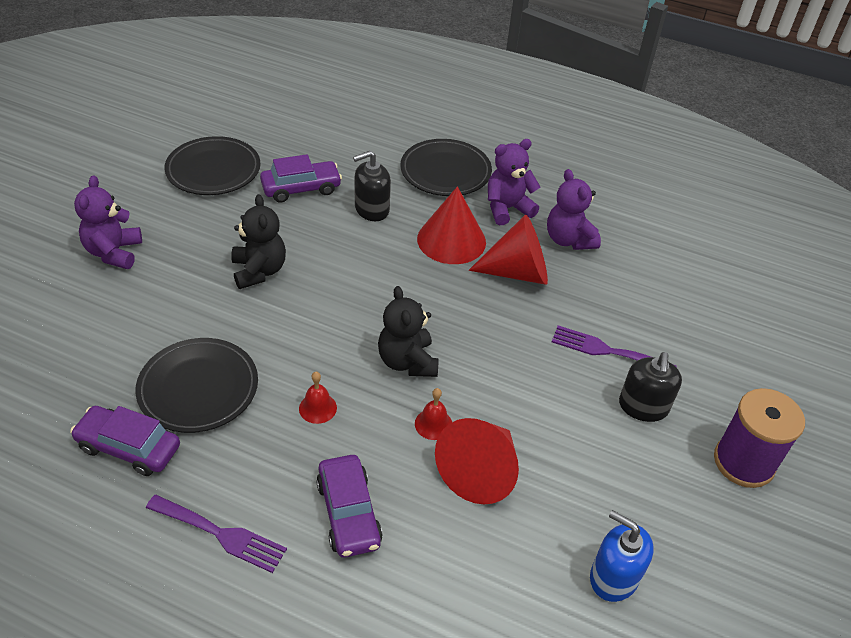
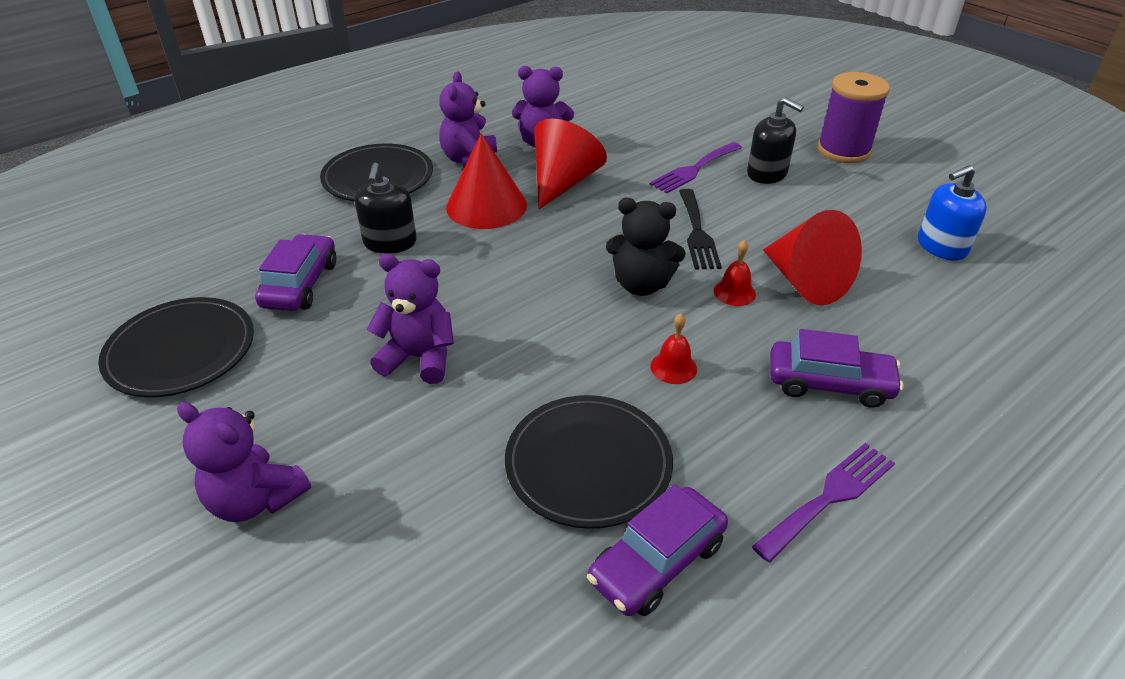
camera: 60 degrees left, 5 degrees down
black teddy bear [231,194,286,289] -> purple teddy bear [366,254,454,384]
none -> black fork [679,189,722,270]

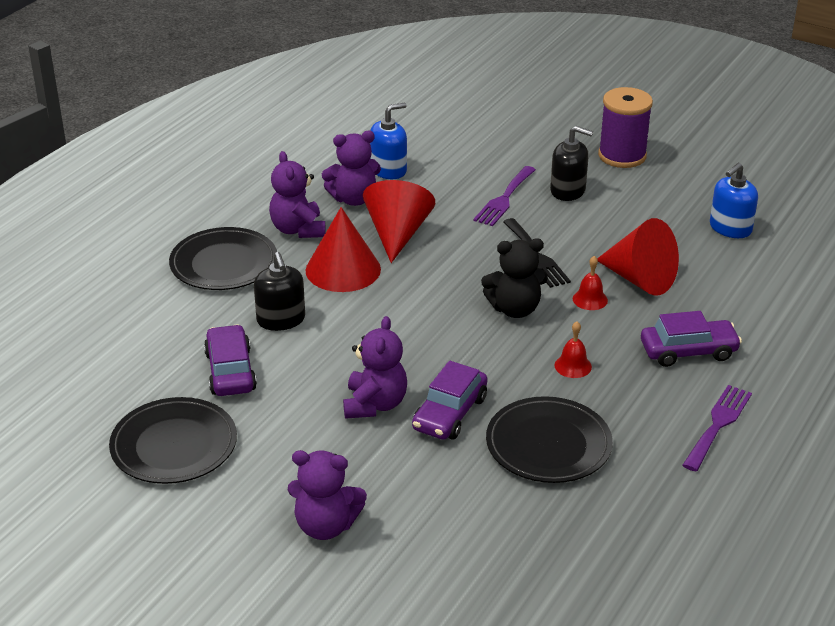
camera: 20 degrees left, 5 degrees down
purple teddy bear [366,254,454,384] -> purple teddy bear turned 105 degrees clockwise [343,316,407,419]
purple car [587,484,728,616] -> purple car moved to [412,361,487,440]
none -> blue soap dispenser [370,103,407,179]

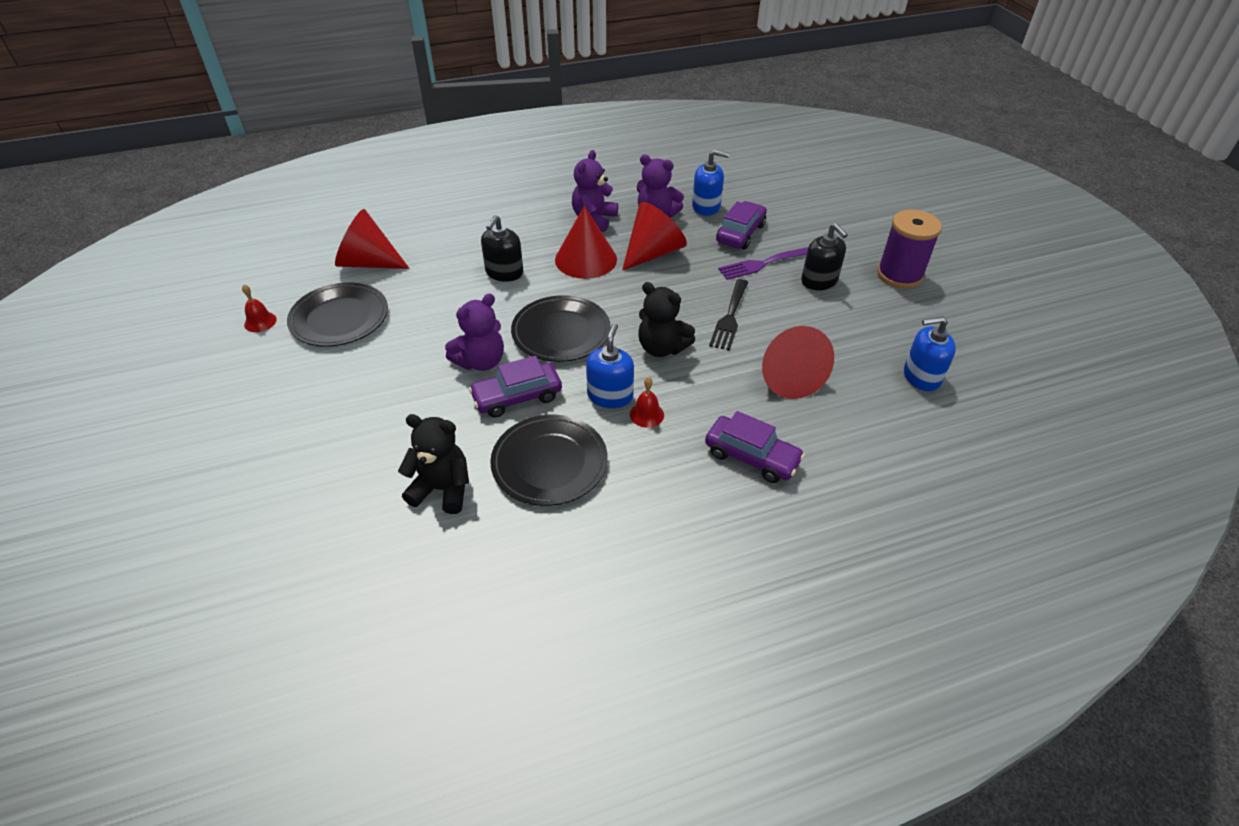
camera: 40 degrees right, 10 degrees up
black plate [169,227,277,290] -> black plate moved to [511,295,611,362]
purple car [204,324,257,396] -> purple car moved to [716,201,767,249]
purple teddy bear [288,450,367,540] -> none
red bell [573,256,608,310] -> red bell moved to [242,285,277,332]
purple fork [682,385,752,471] -> none
none -> red cone [335,209,410,269]
none -> black teddy bear [398,414,469,514]
none -> blue soap dispenser [586,323,634,408]

